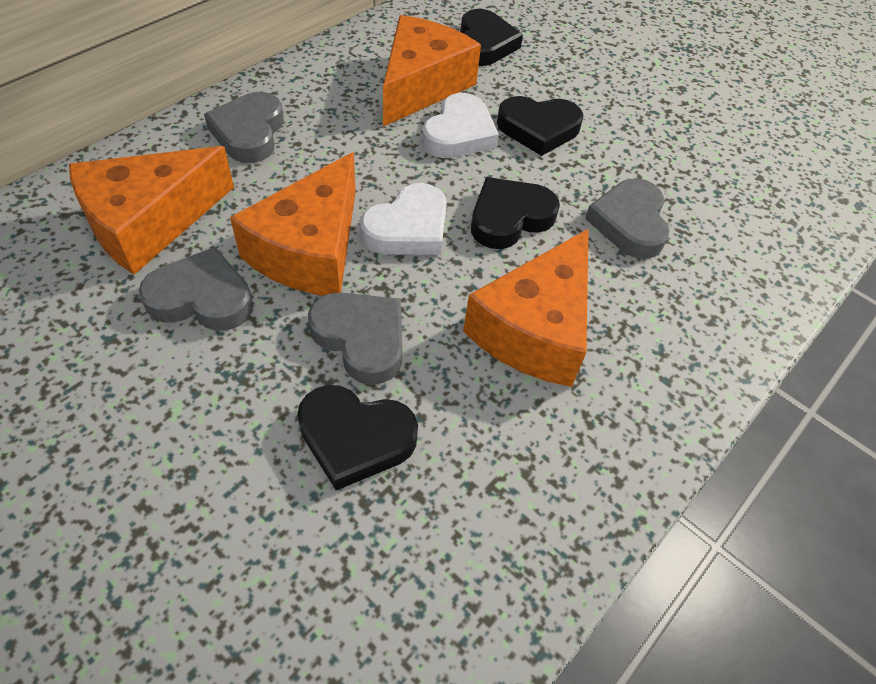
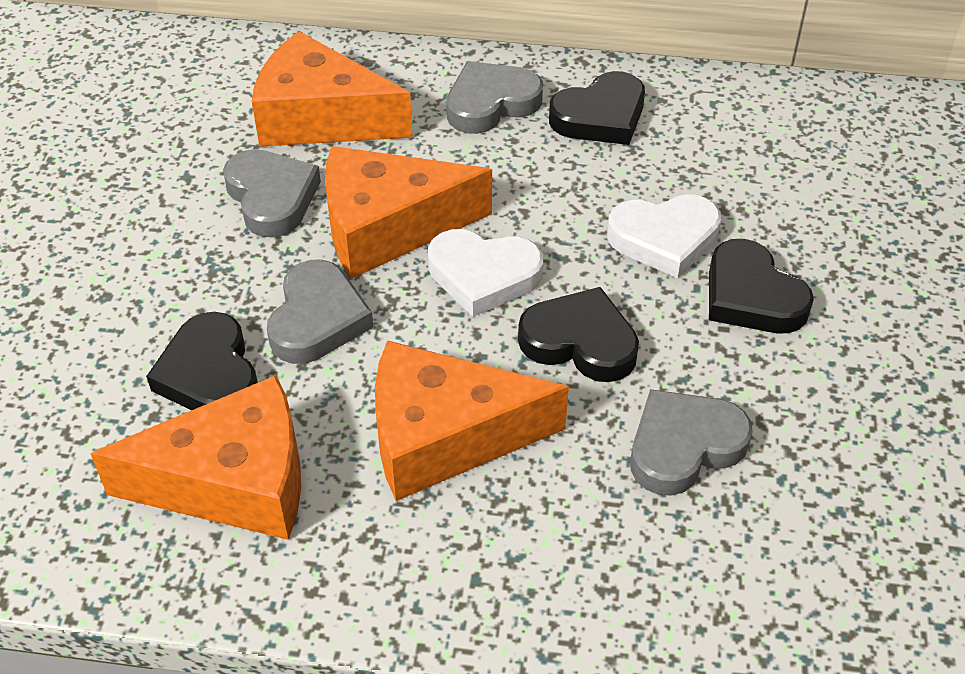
camera: 60 degrees right, 5 degrees down
orange cheese [383,15,481,127] -> orange cheese moved to [90,375,301,540]
black heart [460,9,523,66] -> black heart moved to [549,71,645,145]

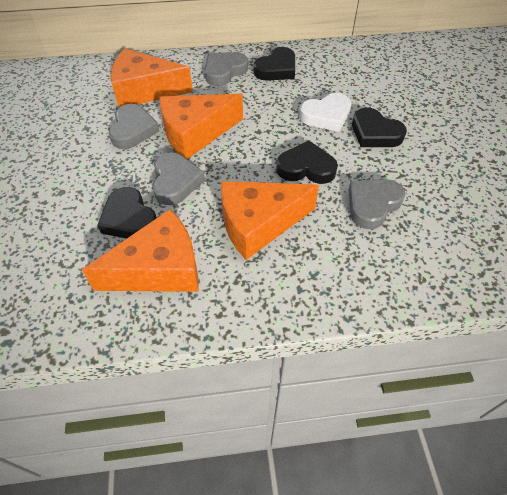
camera: 15 degrees left, 5 degrees up
grey heart [223,149,321,238] -> grey heart turned 45 degrees clockwise [109,104,159,149]
white heart [428,229,543,317] -> none

